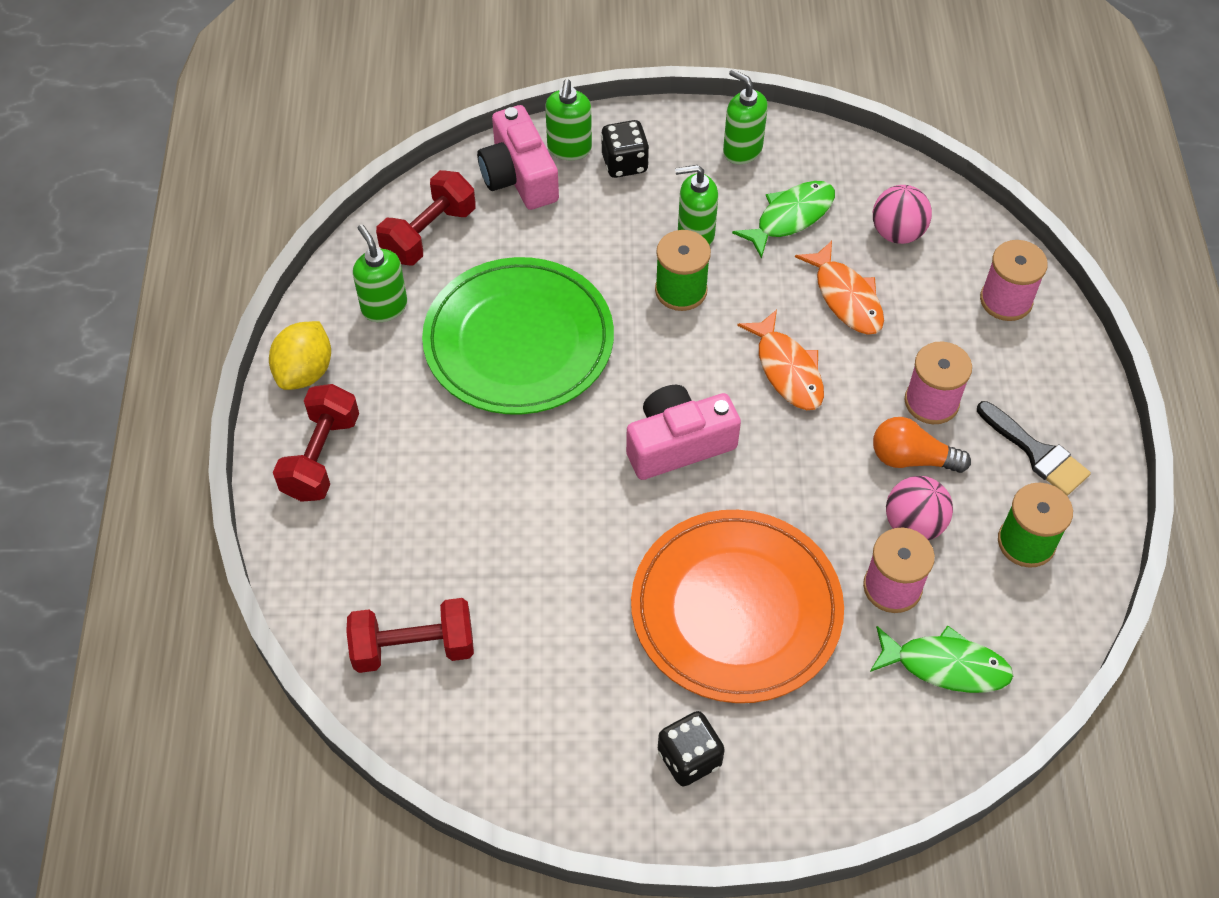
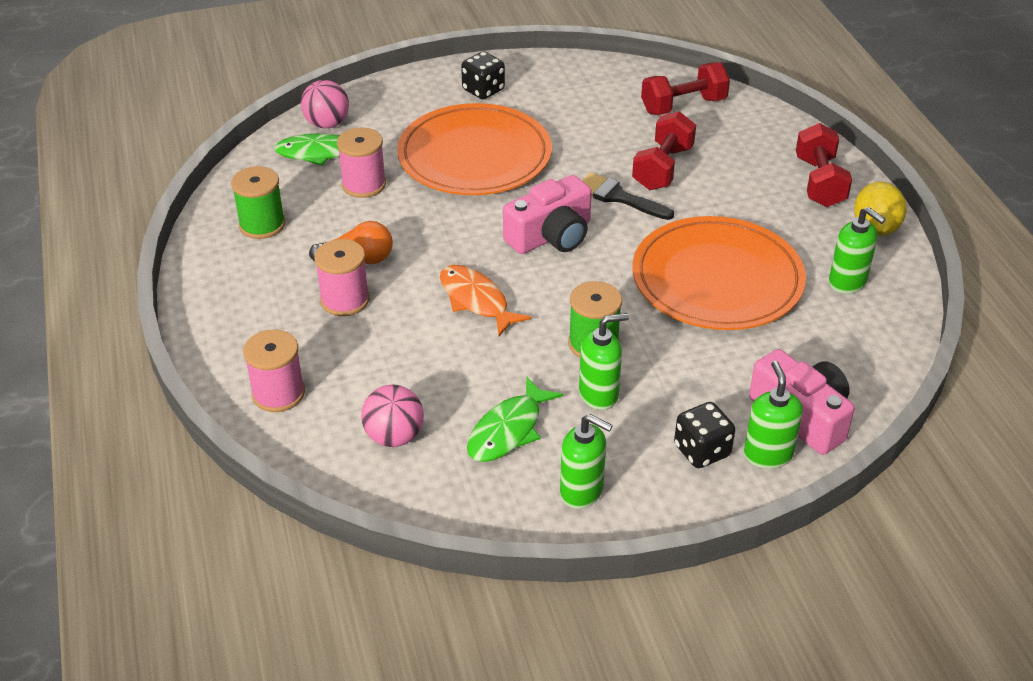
camera: 165 degrees right, 15 degrees down
red dumbbell [376,170,476,265] -> red dumbbell moved to [632,111,696,190]
green plate [422,257,614,415] -> orange plate [632,216,806,330]
orange fish [795,241,884,335] -> none
pink ball [886,476,953,541] -> pink ball moved to [301,80,349,128]
black brush [977,401,1091,496] -> black brush moved to [582,172,674,220]

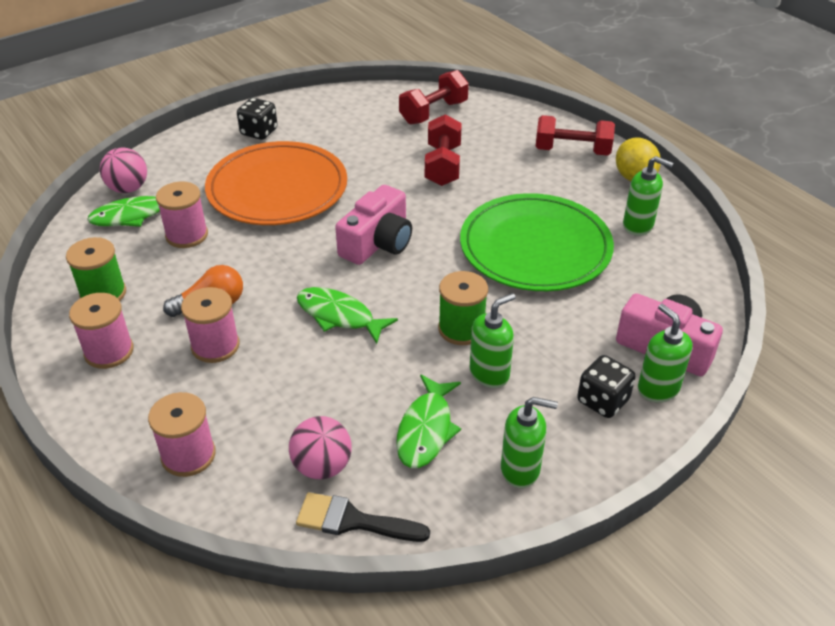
camera: 20 degrees left, 0 degrees up
orange fish [440,265,531,336] -> green fish [297,287,398,344]
black brush [582,172,674,220] -> black brush moved to [296,492,430,542]
orange plate [632,216,806,330] -> green plate [460,193,614,291]
red dumbbell [796,123,852,207] -> red dumbbell turned 60 degrees counterclockwise [536,115,615,156]
none -> pink spool [69,293,134,369]

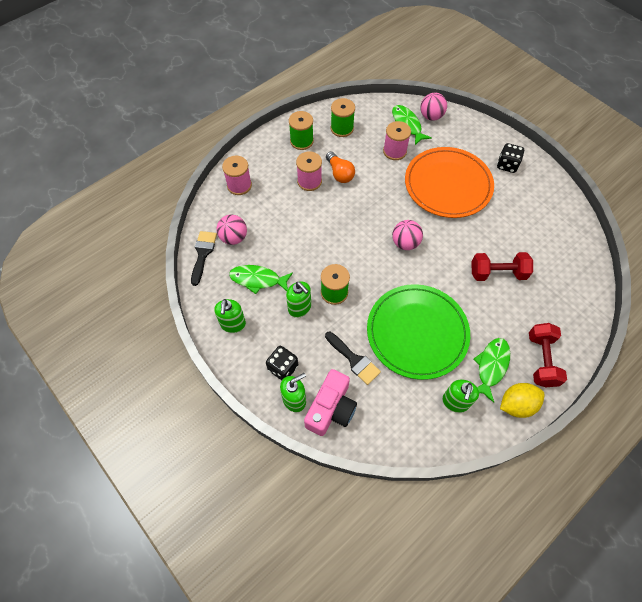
camera: 85 degrees right, 20 degrees up
pink spool [69,293,134,369] -> green spool [289,111,314,150]
green fish [297,287,398,344] -> green fish moved to [473,338,510,403]
pink camera [335,185,412,265] -> pink ball [392,220,423,250]
red dumbbell [399,70,469,125] -> none
none -> black brush [325,332,381,385]

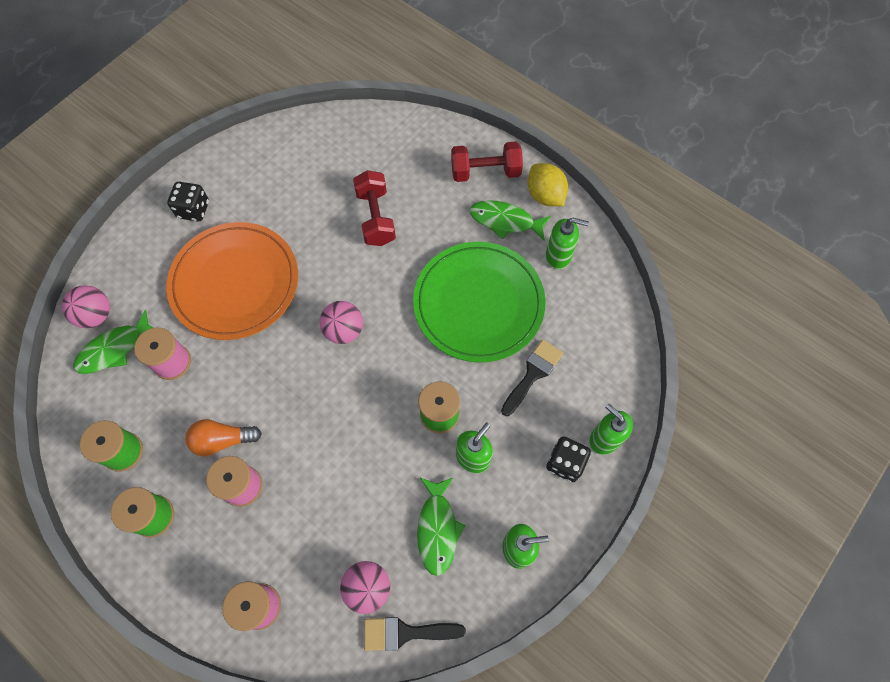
camera: 100 degrees left, 5 degrees up
pink camera [304,369,357,436] -> none
orange light bulb [326,152,355,183] -> orange light bulb turned 150 degrees counterclockwise [186,419,262,456]

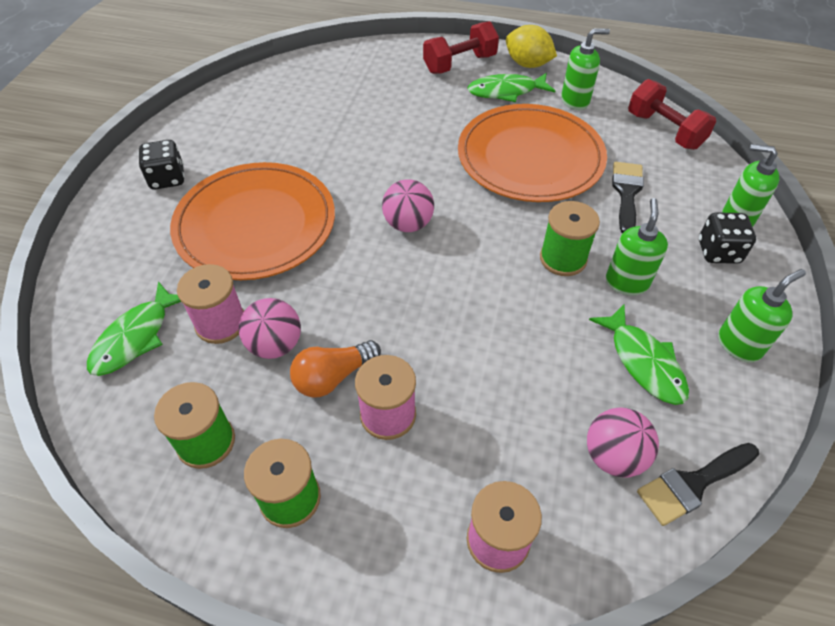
camera: 25 degrees left, 15 degrees down
pink ball [62,285,110,328] -> pink ball moved to [239,298,301,359]
red dumbbell [353,170,396,246] -> red dumbbell moved to [628,79,716,150]
green plate [413,242,546,363] -> orange plate [458,104,607,202]

